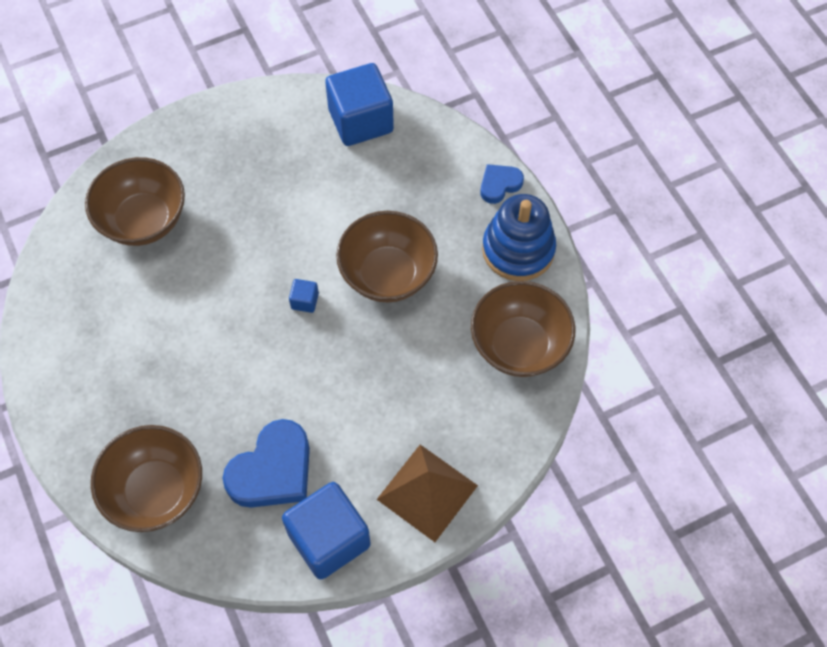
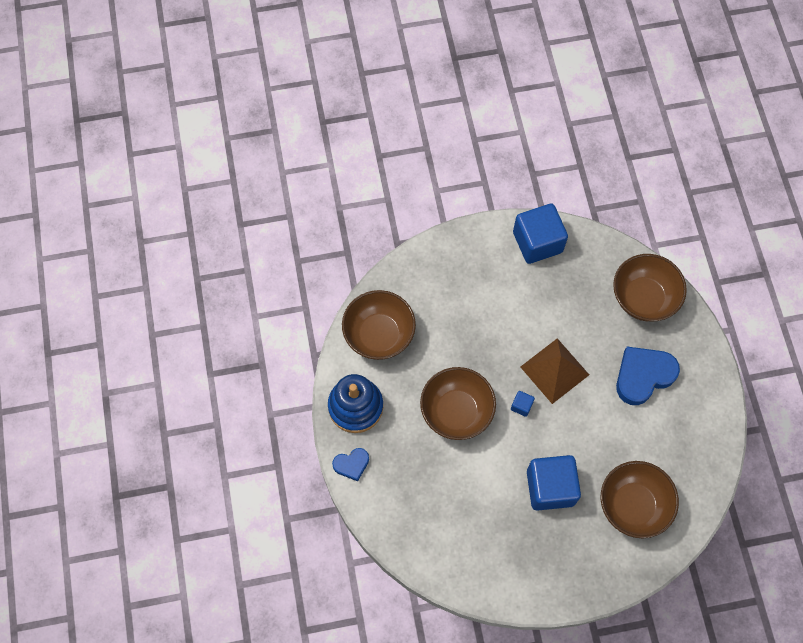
camera: 165 degrees left, 5 degrees up
blue heart [223,419,310,508] -> blue heart moved to [616,347,680,405]
blue cube [325,63,394,146] -> blue cube moved to [527,455,581,511]
brown pyramid [376,445,478,542] -> brown pyramid moved to [521,338,589,404]

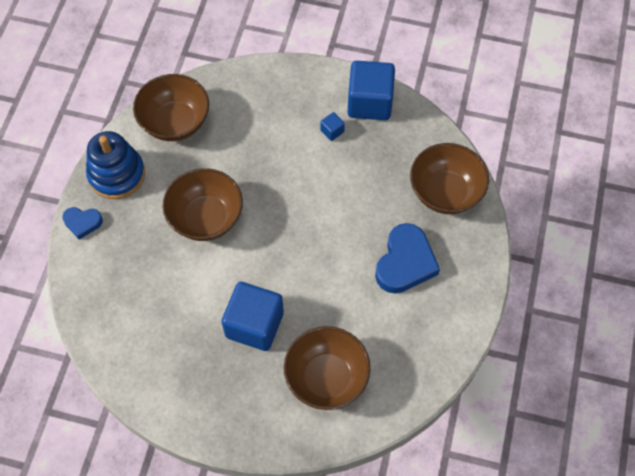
camera: 25 degrees right, 5 degrees down
blue cube [511,391,535,417] -> blue cube moved to [320,112,345,141]
brown pyramid [521,338,589,404] -> none
blue heart [616,347,680,405] -> blue heart turned 120 degrees clockwise [375,223,440,294]

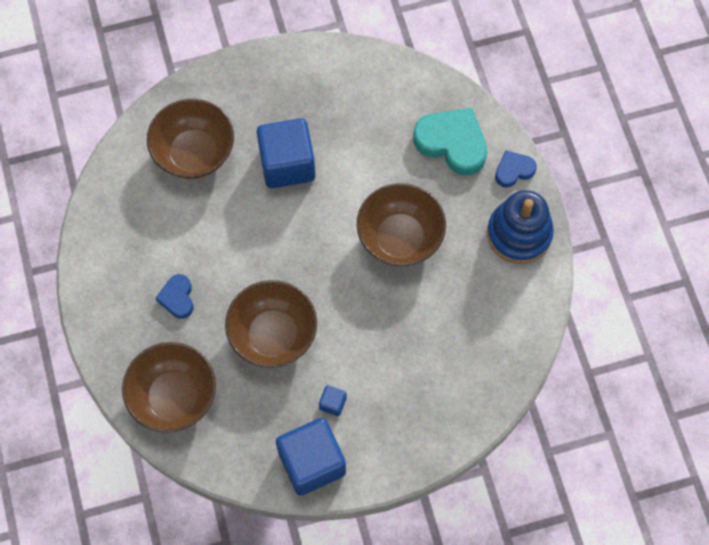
camera: 150 degrees right, 5 degrees up
brown bowl [133,74,209,141] -> brown bowl moved to [225,280,317,368]
blue heart [375,223,440,294] -> blue heart [156,274,194,319], size x0.54
none -> turquoise heart [413,108,487,175]

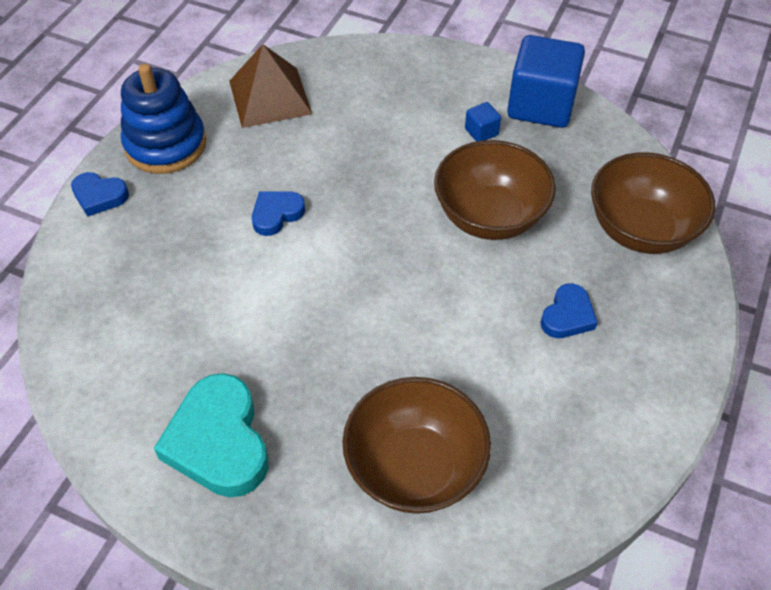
camera: 140 degrees left, 15 degrees down
blue cube [257,118,315,188] -> none
brown bowl [357,183,446,267] -> blue heart [252,191,305,236]
turquoise heart [413,108,487,175] -> turquoise heart moved to [154,373,268,497]
none -> brown pyramid [229,44,312,128]

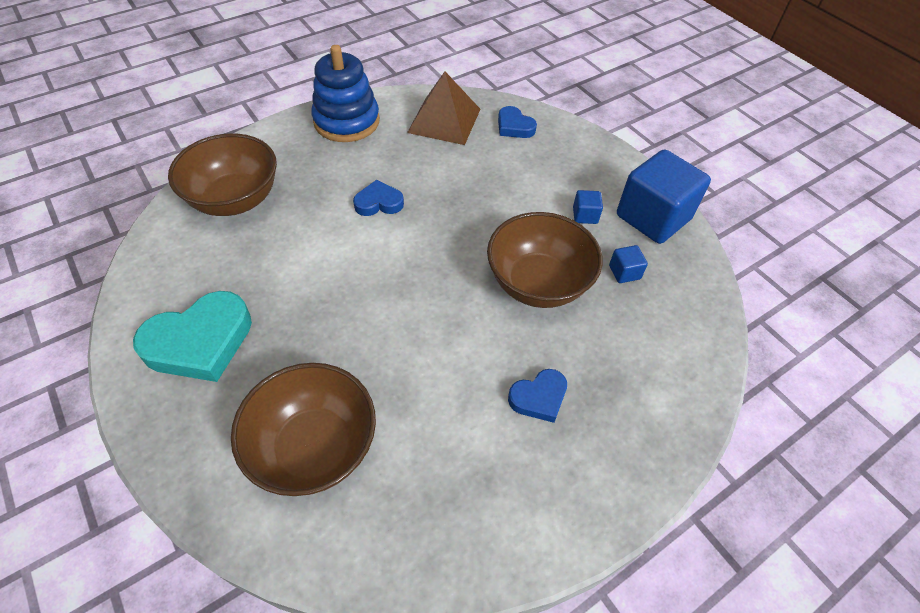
camera: 30 degrees right, 0 degrees up
blue heart [71,172,129,217] -> blue heart moved to [498,106,537,138]
turquoise heart [154,373,268,497] -> turquoise heart turned 135 degrees counterclockwise [133,291,252,382]
brown bowl [591,152,715,254] -> brown bowl moved to [168,134,277,216]
none -> blue cube [609,245,648,283]

